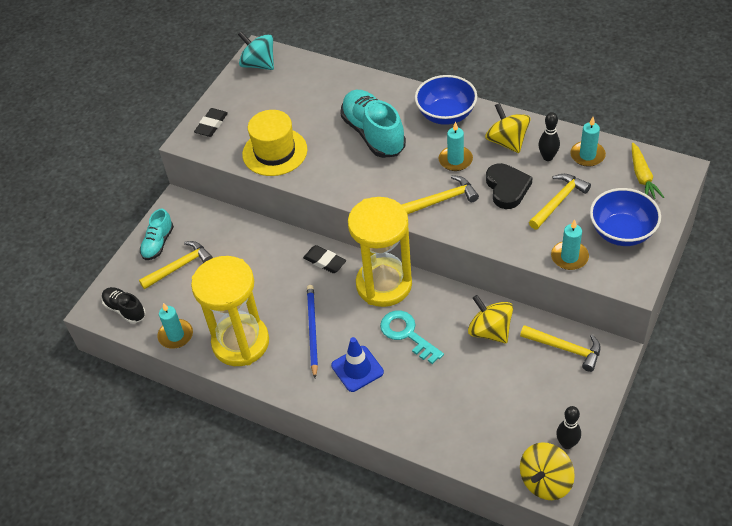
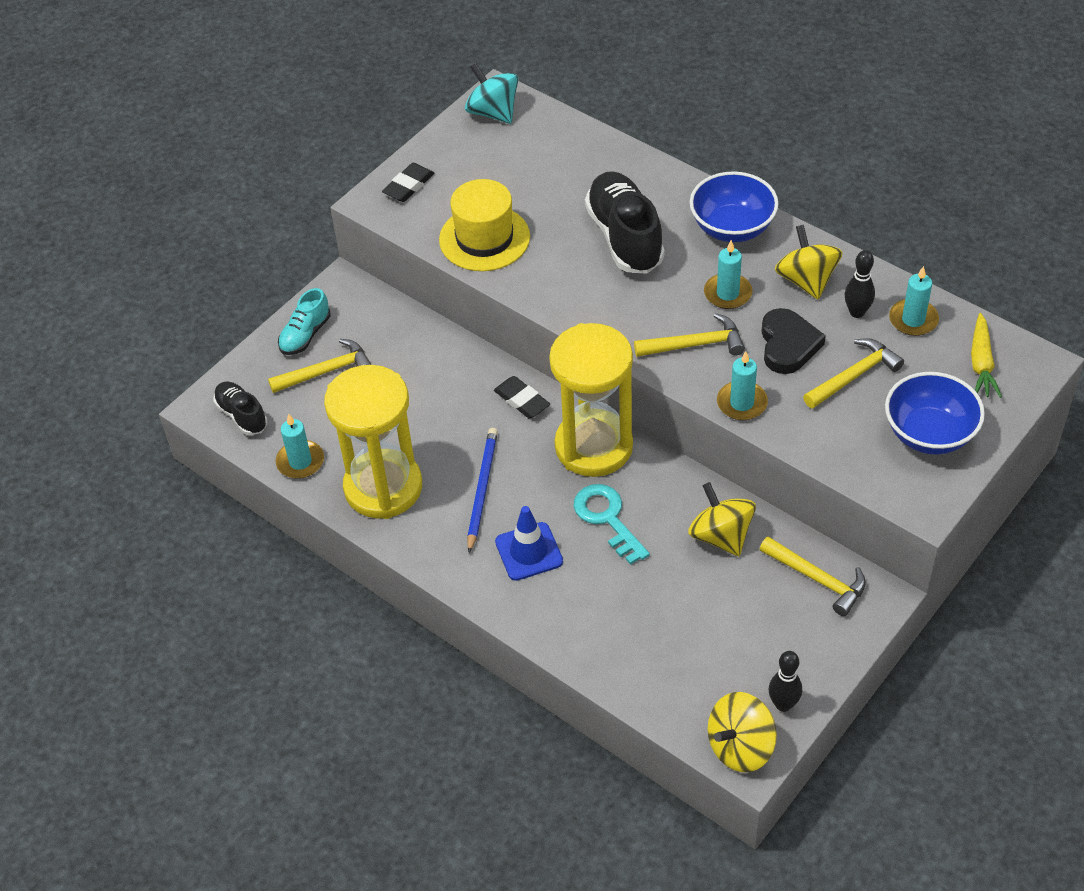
camera: 10 degrees right, 0 degrees up
turquoise shoe [340,90,406,158] -> black shoe [585,171,665,274]
turquoise candle [551,220,589,270] -> turquoise candle moved to [717,351,768,420]

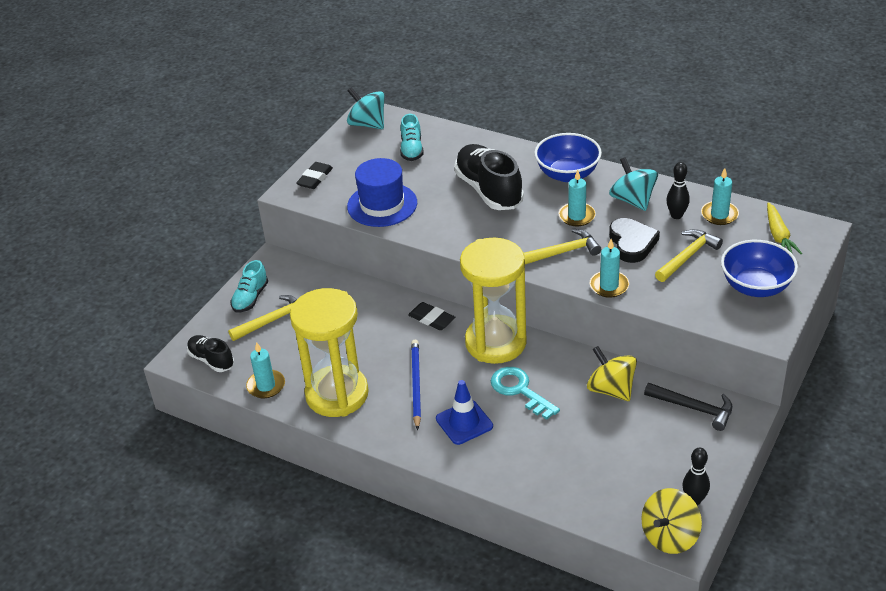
camera: 10 degrees left, 10 degrees down
yellow hat [439,179,530,271] -> blue hat [347,158,417,227]
yellow hammer [760,537,866,616] -> black hammer [644,383,732,431]
yellow spinning top [775,225,842,299] -> turquoise spinning top [609,157,658,211]
none -> turquoise shoe [400,114,424,161]

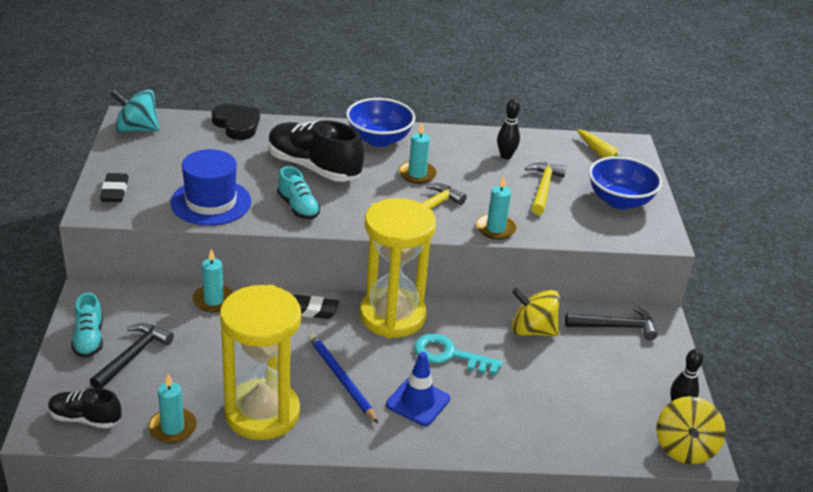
camera: 35 degrees left, 5 degrees down
yellow hammer [228,295,297,341] -> black hammer [90,323,174,388]
turquoise shoe [400,114,424,161] -> turquoise shoe moved to [277,166,320,219]
turquoise spinning top [609,157,658,211] -> none
black heart [609,218,660,263] -> black heart moved to [212,104,260,140]
turquoise candle [701,168,739,225] -> turquoise candle moved to [192,249,233,312]

